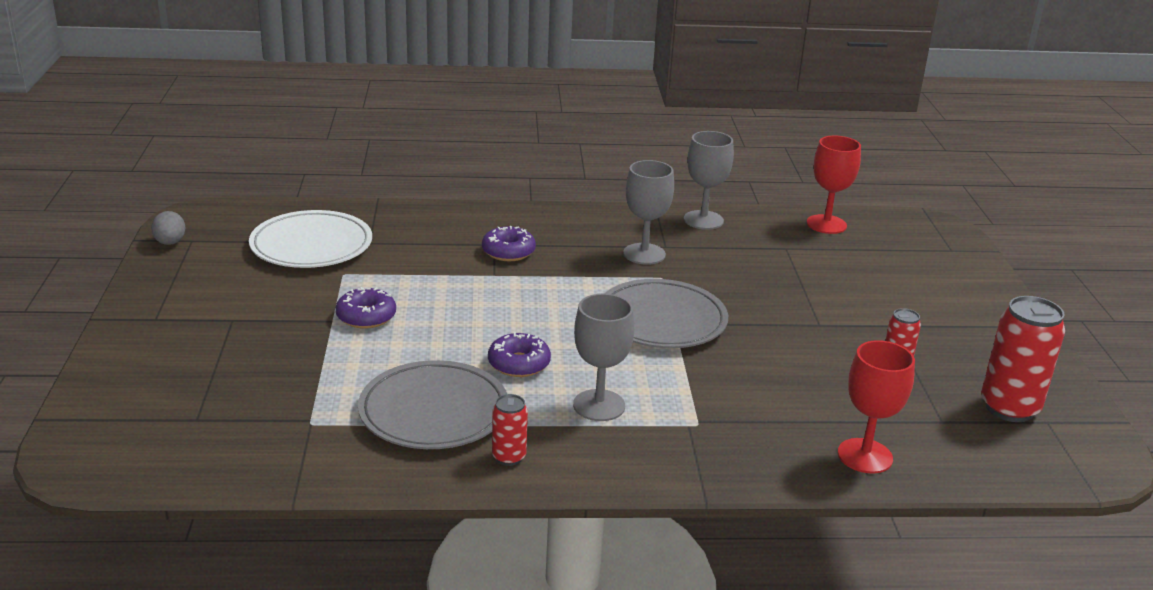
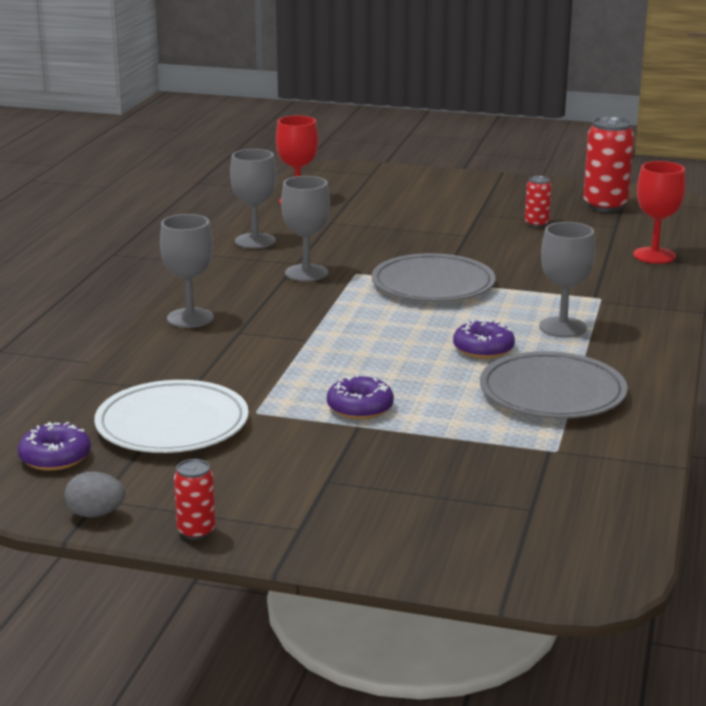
camera: 70 degrees left, 5 degrees down
purple donut [482,226,536,261] -> purple donut moved to [18,422,91,471]
red can [492,394,528,466] -> red can moved to [174,459,216,540]
none -> grey goblet [160,214,214,328]

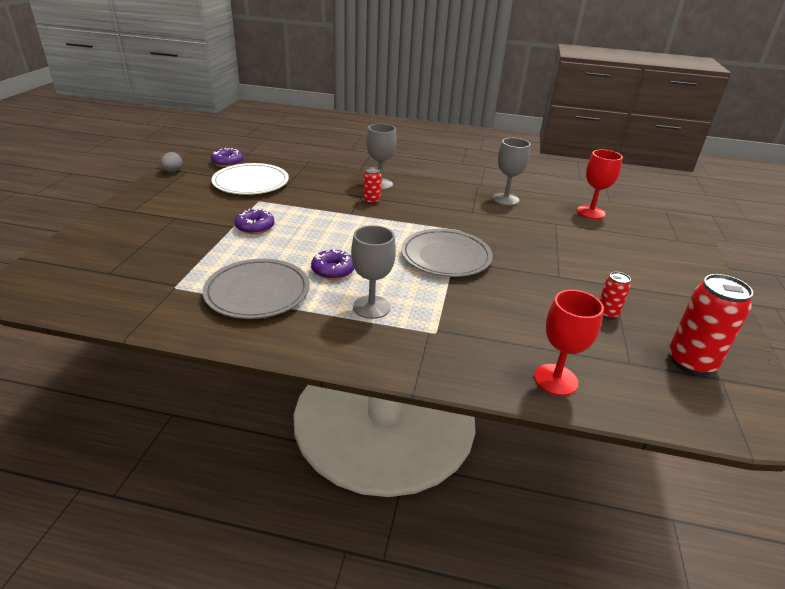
camera: 85 degrees right, 10 degrees up
red can [174,459,216,540] -> red can moved to [363,167,381,204]
grey goblet [281,176,330,282] -> none

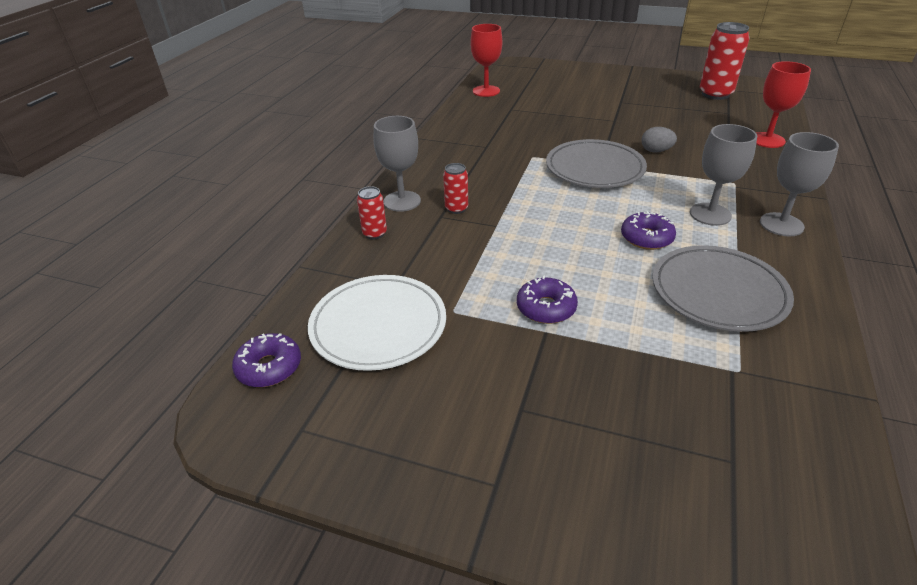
camera: 80 degrees left, 5 degrees up
grey egg [160,152,183,172] -> grey egg moved to [641,127,677,152]
grey goblet [492,138,531,206] -> grey goblet moved to [760,132,839,236]
red can [600,272,631,319] -> red can moved to [357,186,387,240]

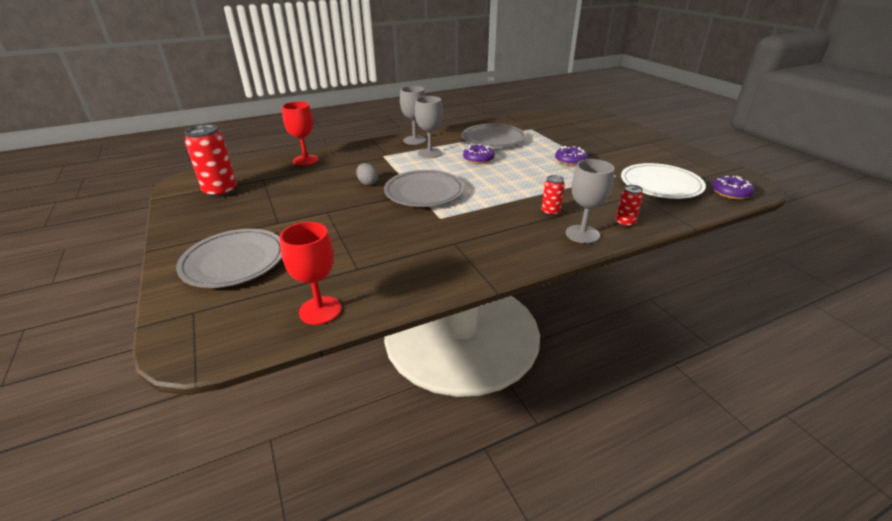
camera: 135 degrees left, 5 degrees down
none -> grey plate [176,229,282,288]

